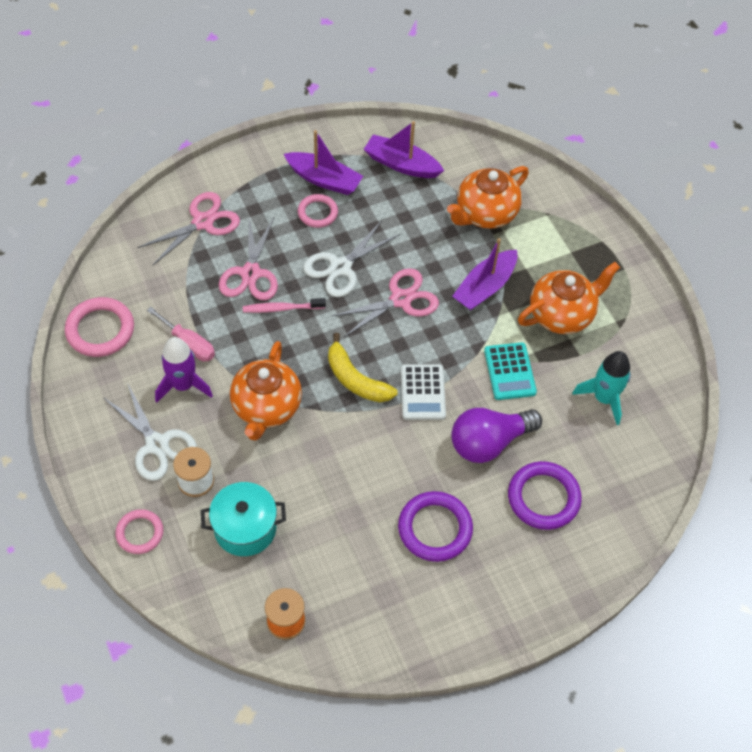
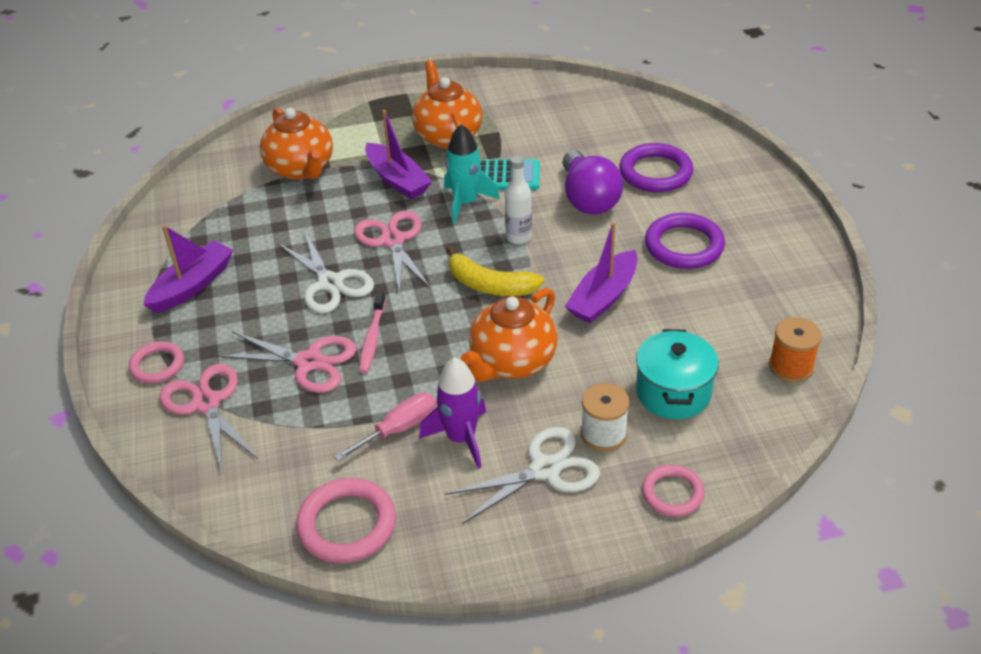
camera: 75 degrees left, 15 degrees down
orange teapot [230,341,302,441] -> orange teapot turned 105 degrees clockwise [461,288,558,382]
pink ring [298,194,338,228] -> pink ring moved to [129,341,184,383]
yellow banana [328,333,398,402] -> yellow banana turned 60 degrees clockwise [447,246,544,296]
purple boat [364,121,444,178] -> purple boat moved to [565,222,638,323]
white calculator [401,364,446,420] -> white bottle [505,156,532,244]
turquoise rocket [572,351,631,425] -> turquoise rocket moved to [444,124,500,224]

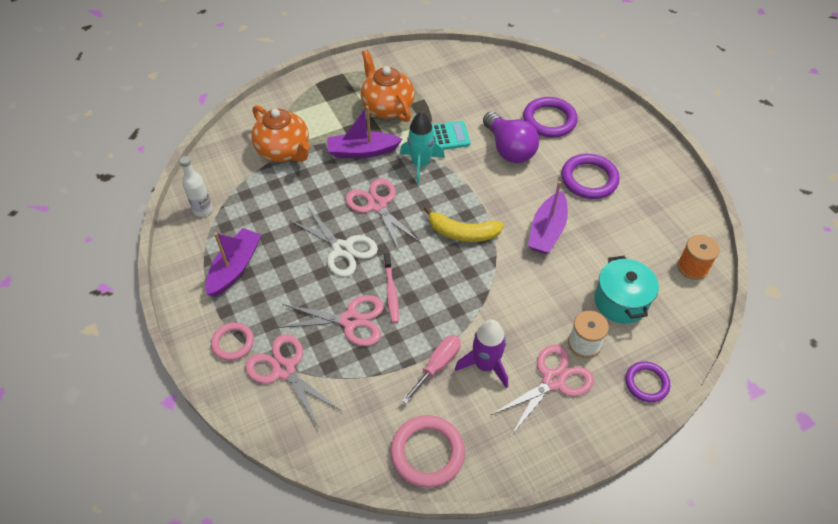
camera: 15 degrees left, 10 degrees up
purple boat [365,110,432,199] -> purple boat turned 135 degrees clockwise [327,106,402,158]
white scissors [444,427,600,524] -> pink scissors [491,345,594,436]
orange teapot [461,288,558,382] -> none
white bottle [505,156,532,244] -> white bottle moved to [179,156,213,217]
pink ring [642,465,705,517] -> purple ring [625,361,670,402]

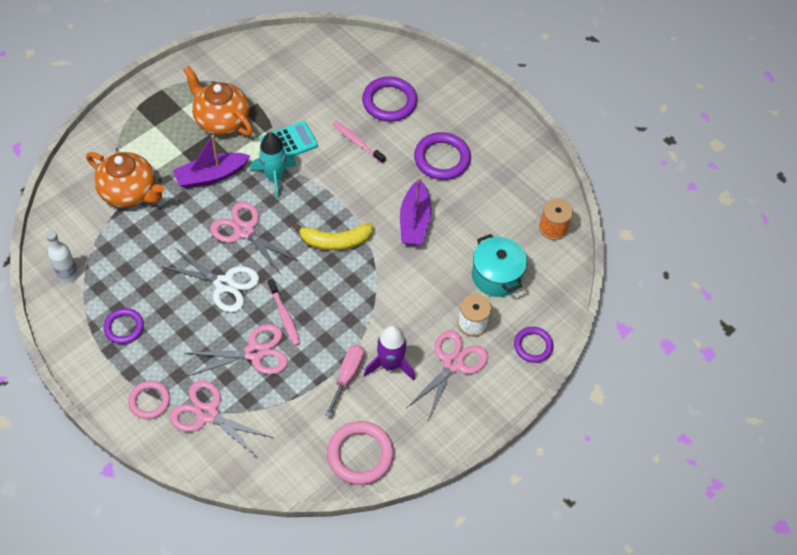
camera: 20 degrees left, 5 degrees up
purple boat [206,228,261,297] -> purple ring [103,308,144,344]
purple light bulb [483,112,539,163] -> pink toothbrush [333,121,386,164]

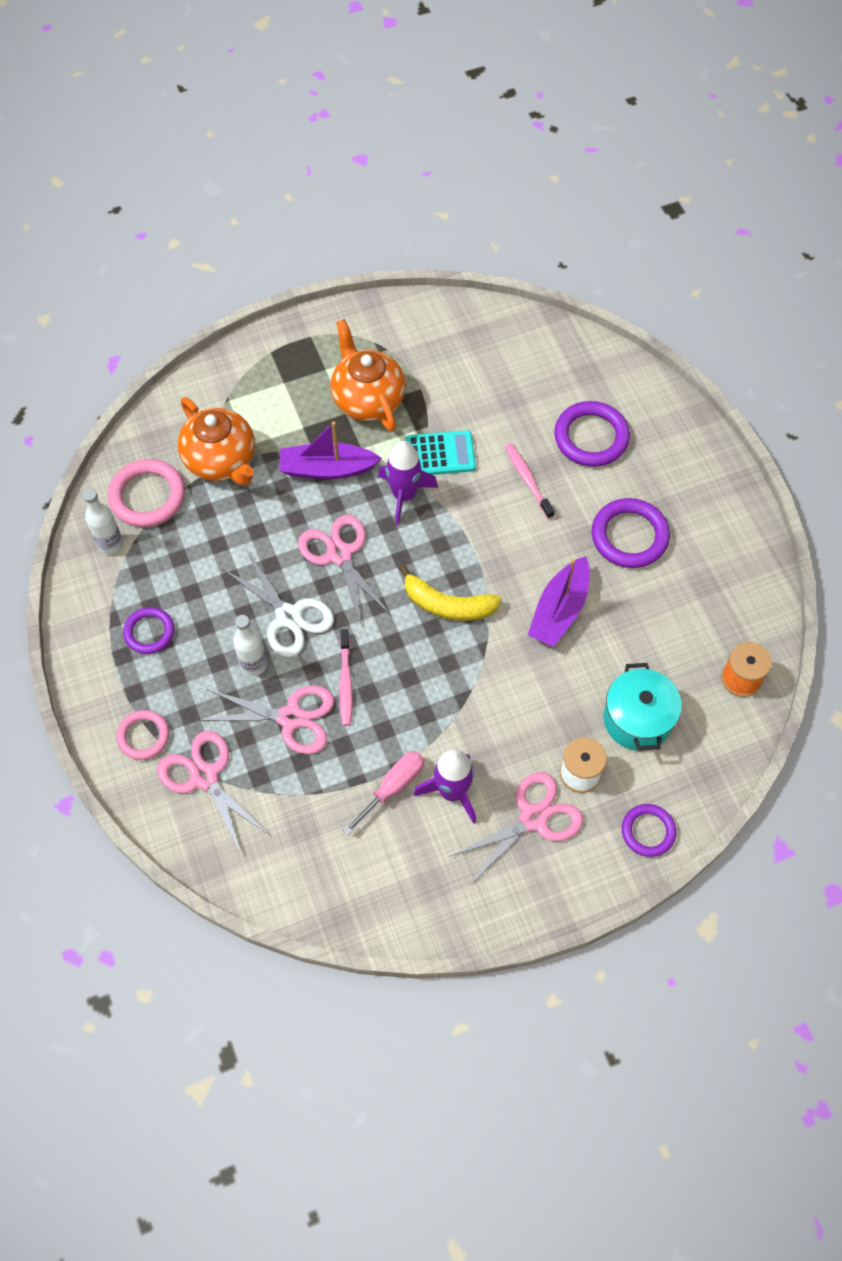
camera: 25 degrees right, 5 degrees up
turquoise rocket [250,133,297,199] -> purple rocket [378,441,438,525]
pink ring [327,421,394,485] -> pink ring moved to [108,459,185,527]
none -> white bottle [233,615,267,676]

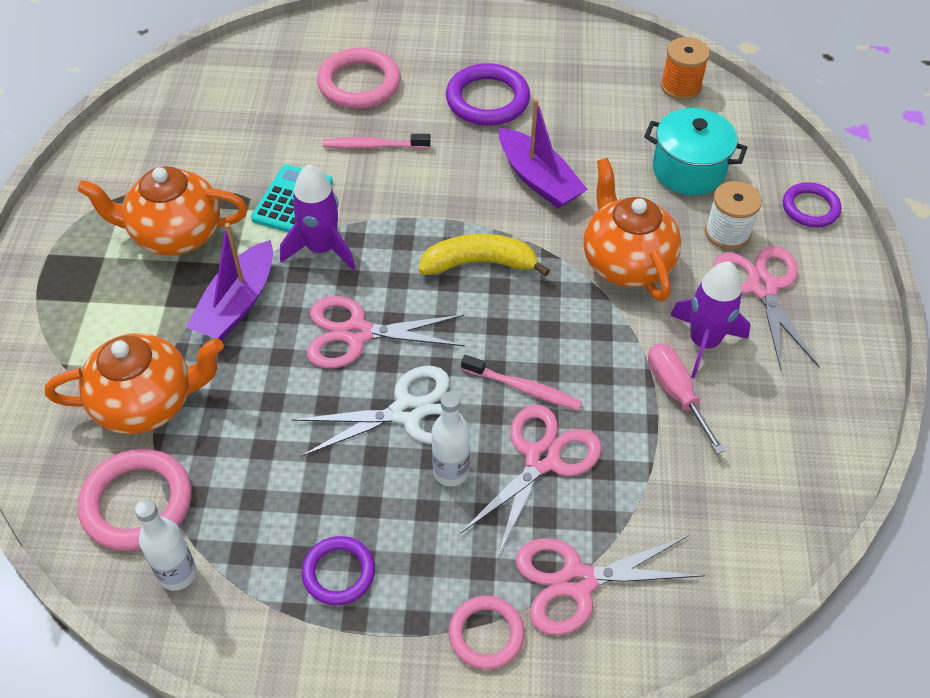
camera: 65 degrees left, 10 degrees down
yellow banana [399,565,502,621] -> yellow banana turned 135 degrees counterclockwise [419,234,550,277]
purple ring [554,401,630,467] -> pink ring [317,48,401,109]
none -> orange teapot [583,158,682,301]

